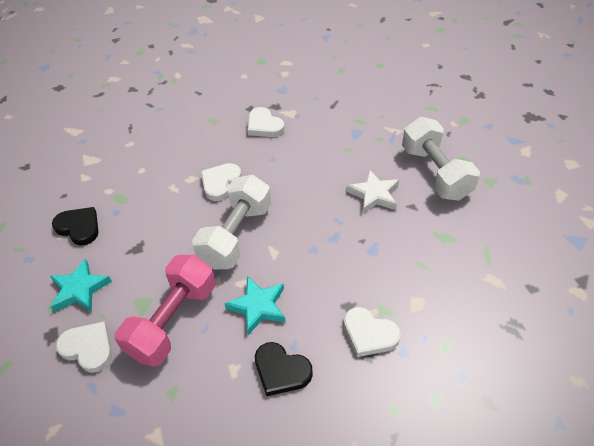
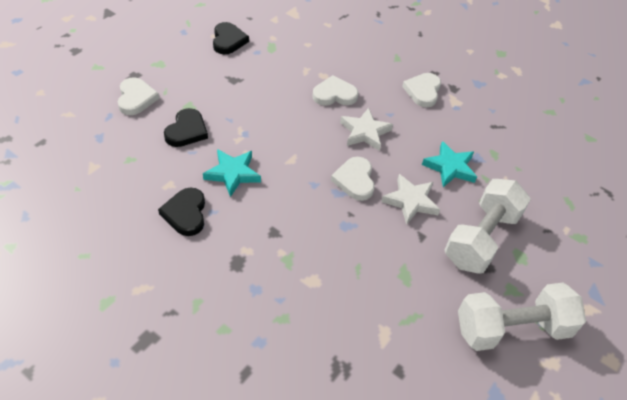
camera: 50 degrees right, 0 degrees up
turquoise star [50,259,112,312] -> turquoise star moved to [422,141,477,187]
pink dumbbell [115,255,216,367] -> black heart [164,108,208,147]
white dumbbell [192,175,271,269] -> white dumbbell moved to [458,283,586,351]
white heart [344,307,401,357] -> white heart moved to [331,157,375,201]
none -> white star [340,108,393,151]

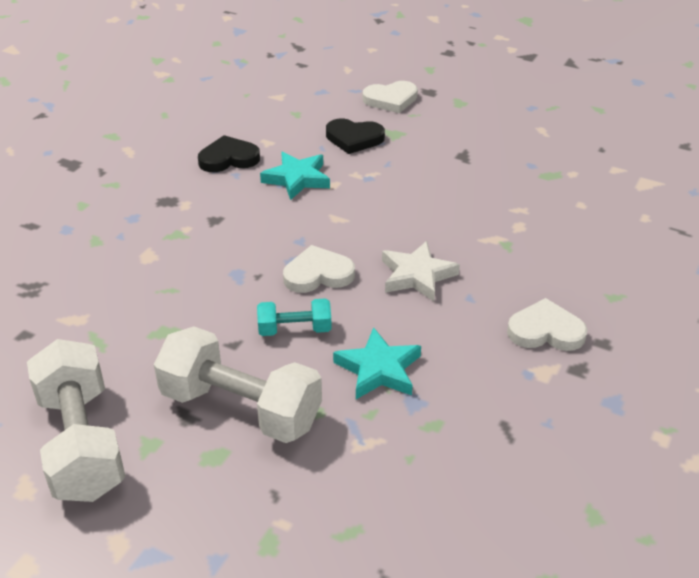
camera: 85 degrees right, 10 degrees down
black heart [213,22,249,54] -> none
white heart [312,75,359,106] -> none
white star [381,174,440,225] -> turquoise dumbbell [257,298,332,336]

